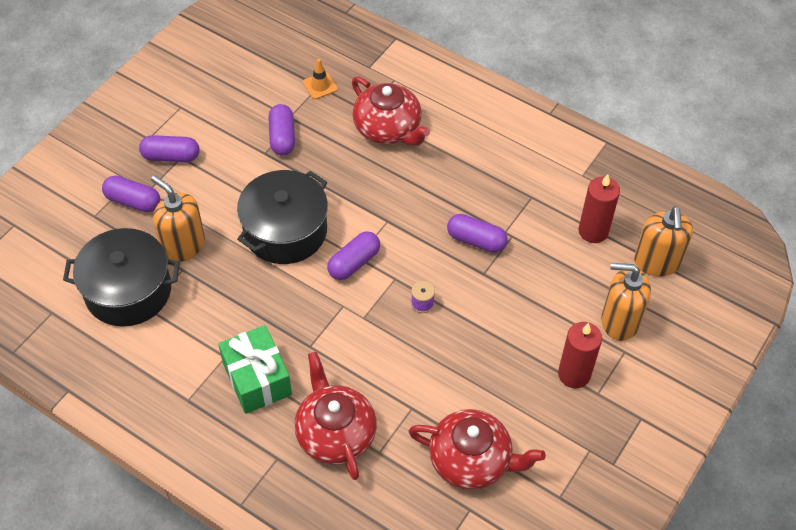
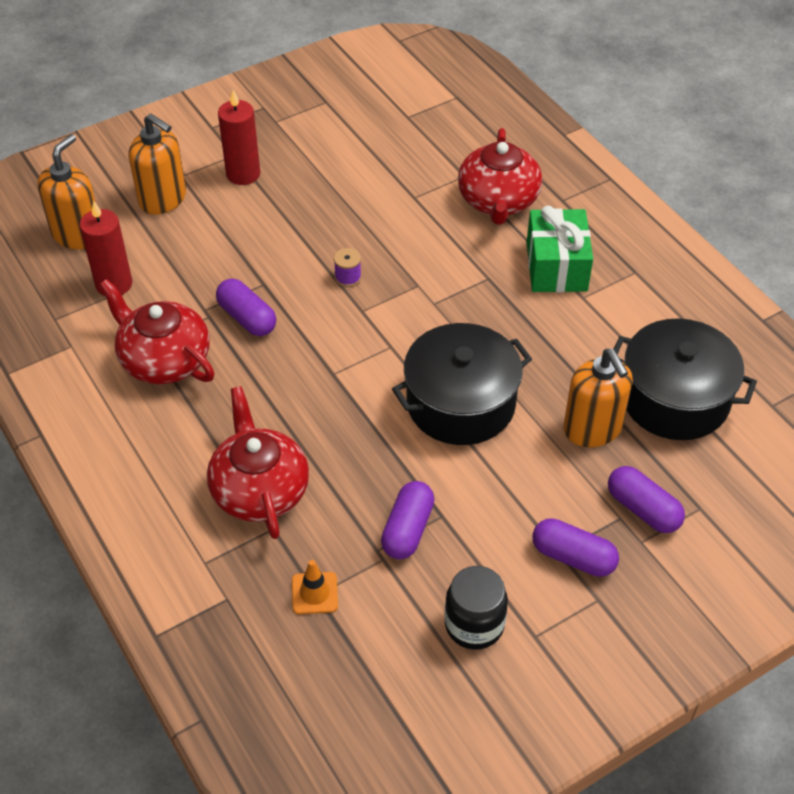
camera: 155 degrees left, 5 degrees down
purple capsule [327,231,380,280] -> none
red teapot [408,409,546,490] -> red teapot moved to [99,279,215,384]
none -> black jar [445,566,508,650]

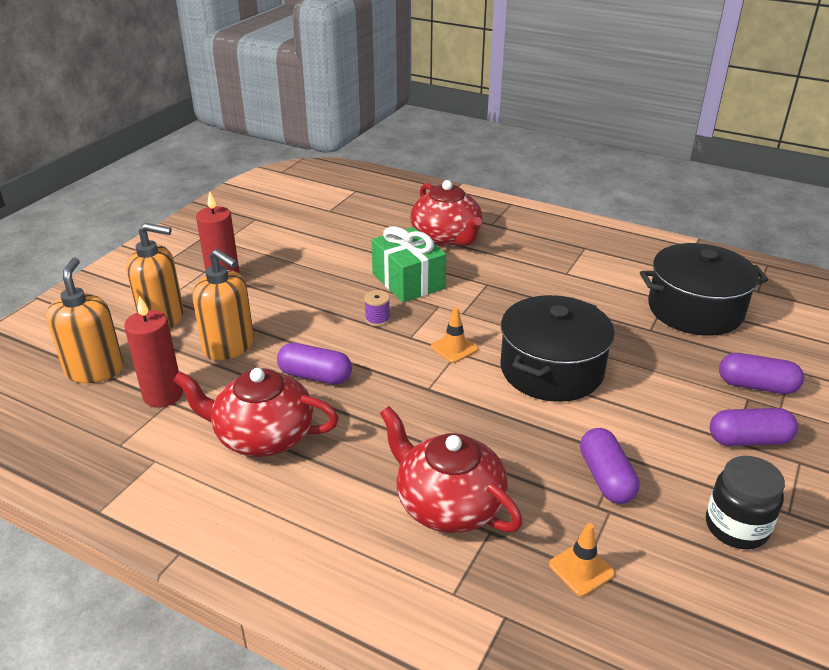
camera: 30 degrees left, 15 degrees down
green gift [527,206,593,292] -> green gift moved to [371,226,446,302]
orange soap dispenser [563,349,633,447] -> orange soap dispenser moved to [193,249,254,360]
none -> orange traffic cone [431,307,478,363]

